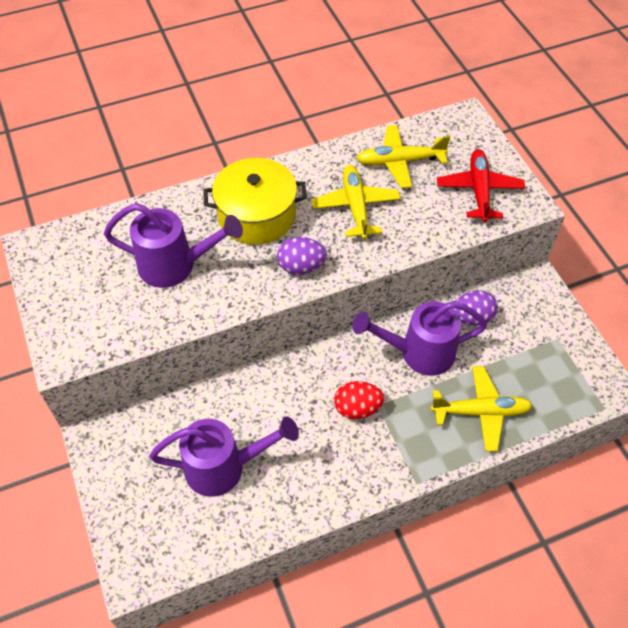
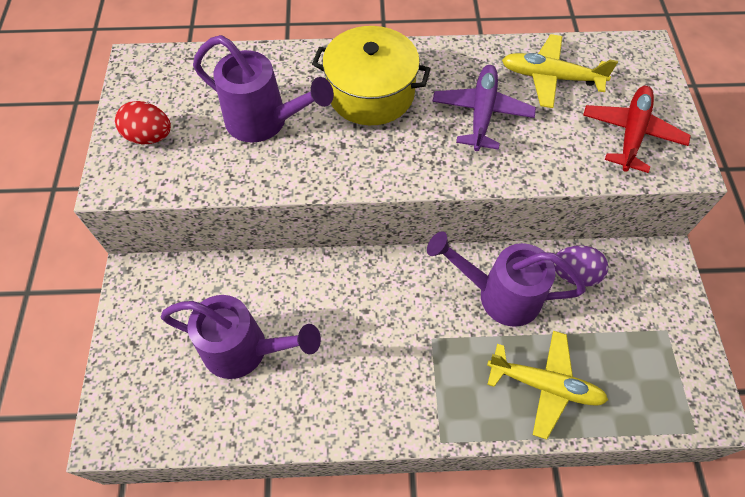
camera: 20 degrees right, 5 degrees up
purple egg [277,237,327,275] -> none
yellow plane [312,165,401,239] -> purple plane [432,65,536,151]
red egg [334,381,384,419] -> red egg moved to [115,101,171,144]

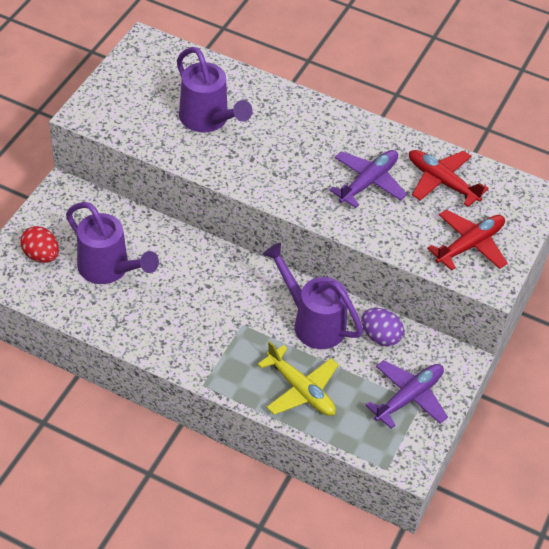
camera: 25 degrees right, 10 degrees down
red egg [115,101,171,144] -> red egg moved to [20,226,59,263]
yellow pot [312,26,431,125] -> none
yellow plane [502,34,618,108] -> red plane [409,150,489,207]
none -> purple plane [365,360,448,429]

